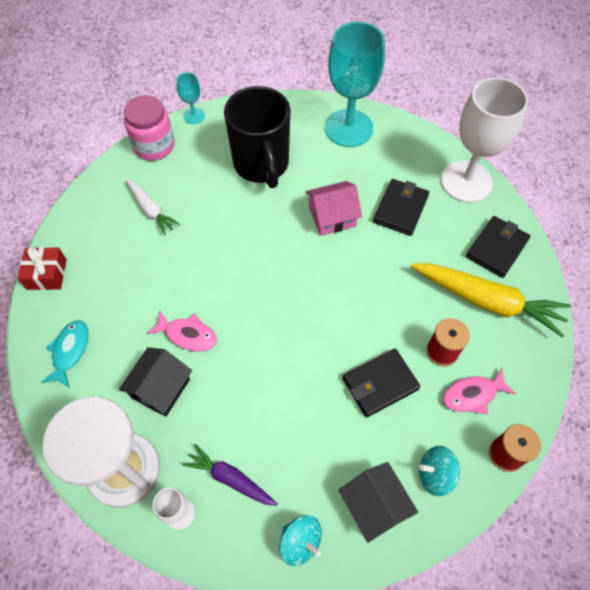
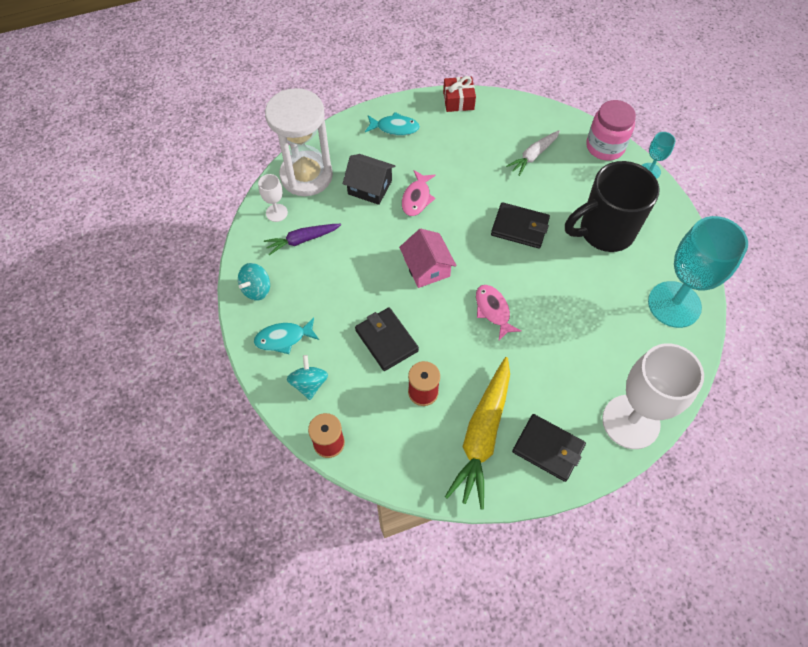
camera: 85 degrees right, 0 degrees up
purple carrot [182,444,278,506] -> purple carrot turned 135 degrees counterclockwise [264,224,341,255]
pink house [306,181,362,236] -> pink house moved to [399,229,457,288]
black house [338,462,418,543] -> turquoise fish [254,317,319,354]
black wallet [373,179,429,236] -> black wallet moved to [491,202,550,249]
pink fish [443,368,516,414] -> pink fish moved to [476,285,521,340]

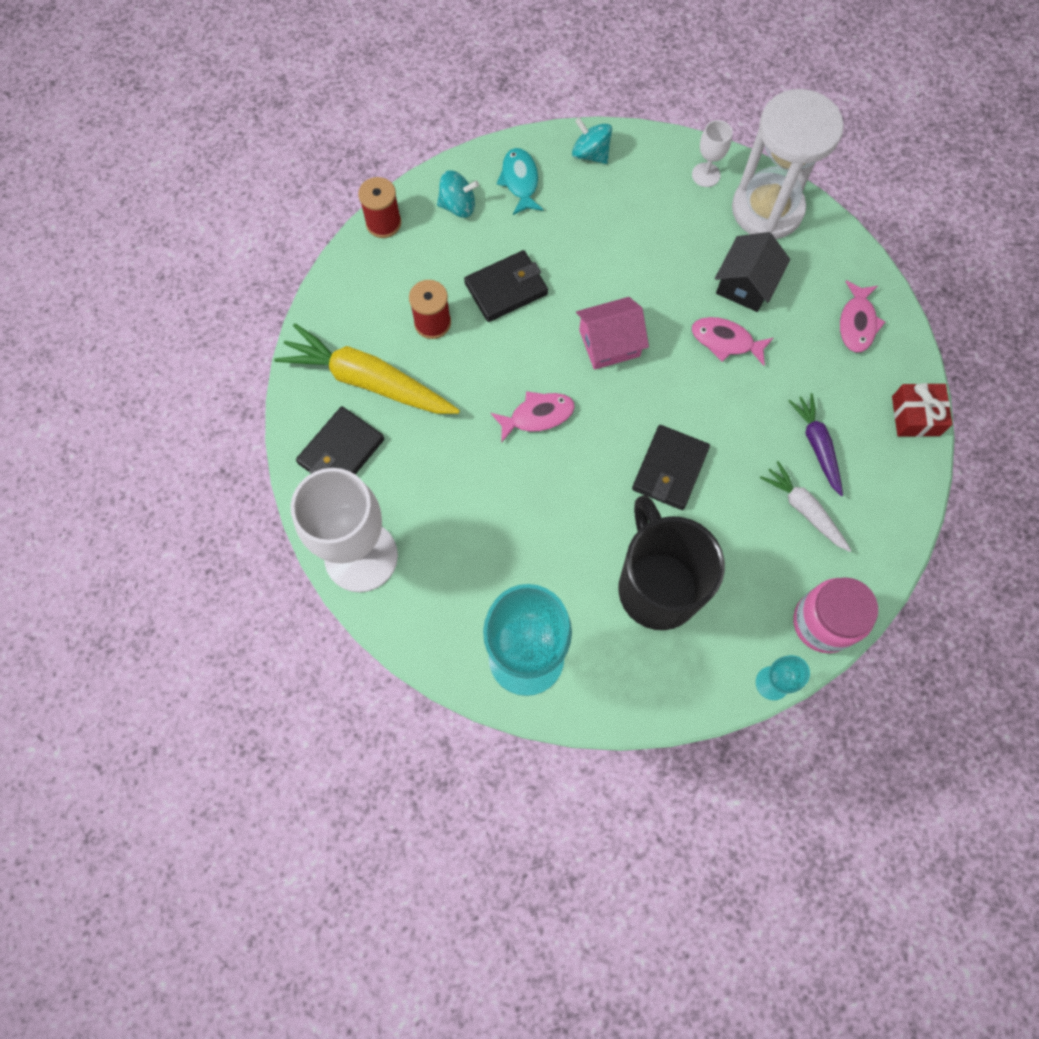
camera: 95 degrees right, 10 degrees up
purple carrot [264,224,341,255] -> purple carrot moved to [788,393,843,496]
turquoise fish [365,112,420,135] -> pink fish [840,280,885,353]

